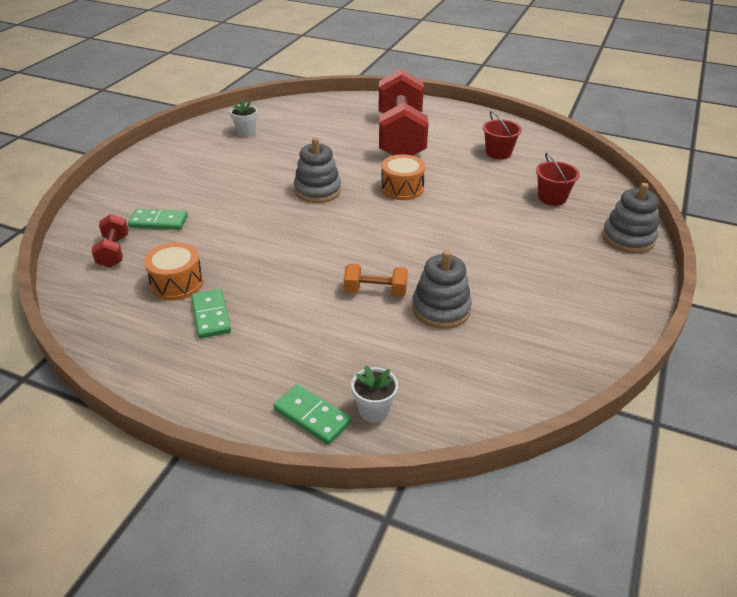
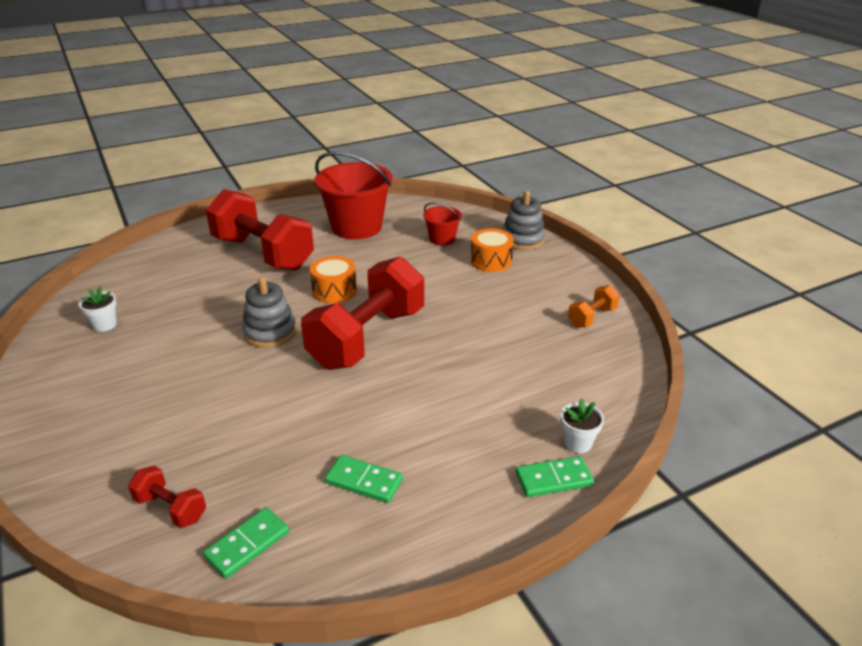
camera: 50 degrees left, 5 degrees down
green domino [128,209,188,230] -> green domino moved to [203,507,289,579]
orange drum [144,242,203,300] -> orange drum moved to [471,228,514,272]
orange dumbbell [344,263,408,297] -> orange dumbbell moved to [568,285,619,328]
grey stacking toy [412,250,472,329] -> none
red bucket [483,111,522,159] -> red bucket [315,152,393,239], size x2.02
none -> red dumbbell [301,256,424,370]

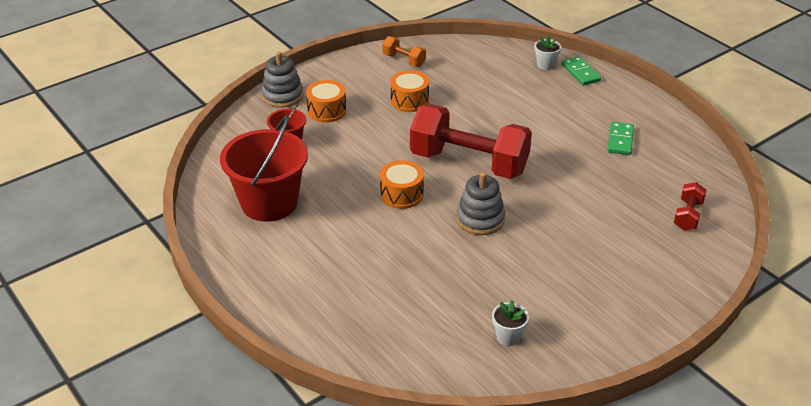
camera: 100 degrees left, 5 degrees up
green domino [203,507,289,579] -> none
red dumbbell [206,189,314,271] -> none
none -> orange drum [390,70,429,112]

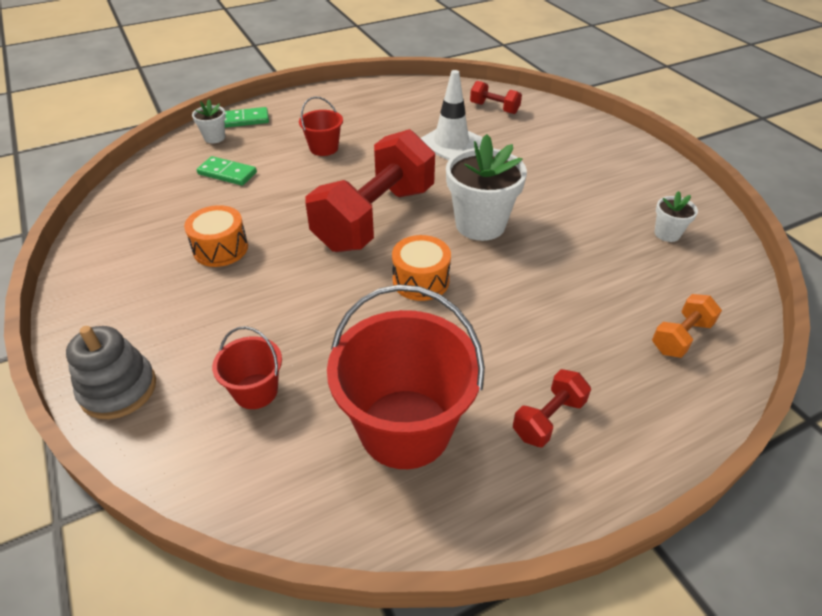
camera: 80 degrees left, 5 degrees up
orange drum [306,80,346,123] -> none
orange dumbbell [382,36,426,67] -> orange dumbbell moved to [652,294,722,358]
grey stacking toy [456,172,505,235] -> white flower pot [446,134,527,241]
green domino [608,122,634,155] -> green domino moved to [197,156,257,186]
none -> red bucket [299,97,343,156]
none -> white traffic cone [420,70,483,161]
none -> red dumbbell [513,369,591,447]

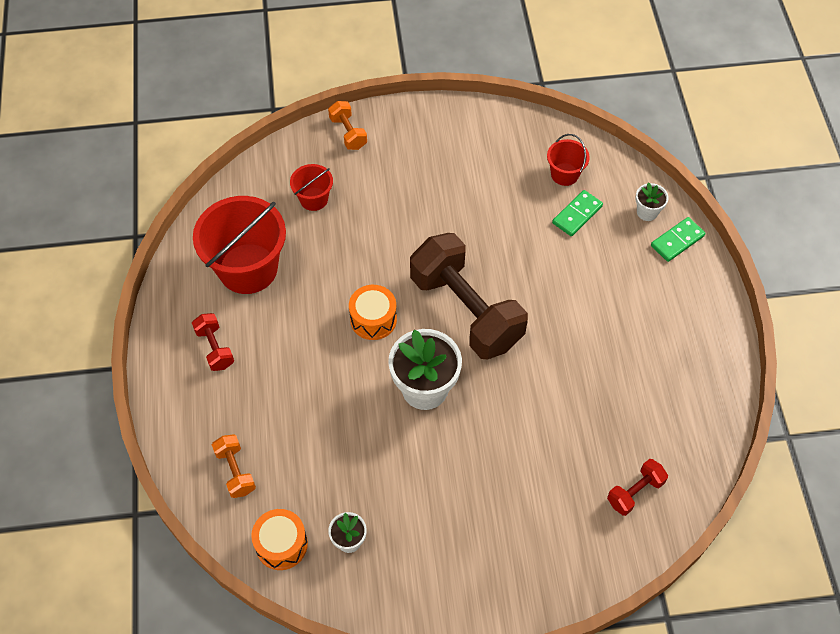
camera: 110 degrees right, 15 degrees up
grey stacking toy [66,326,156,419] -> orange dumbbell [328,101,367,150]
orange drum [184,205,248,267] -> orange drum moved to [251,509,308,570]
green domino [225,107,269,128] -> green domino turned 45 degrees clockwise [651,217,705,262]
red bucket [299,97,343,156] -> red bucket moved to [547,134,590,186]
red dumbbell [306,129,435,252] -> brown dumbbell [410,233,528,359]
white traffic cone [420,70,483,161] -> none

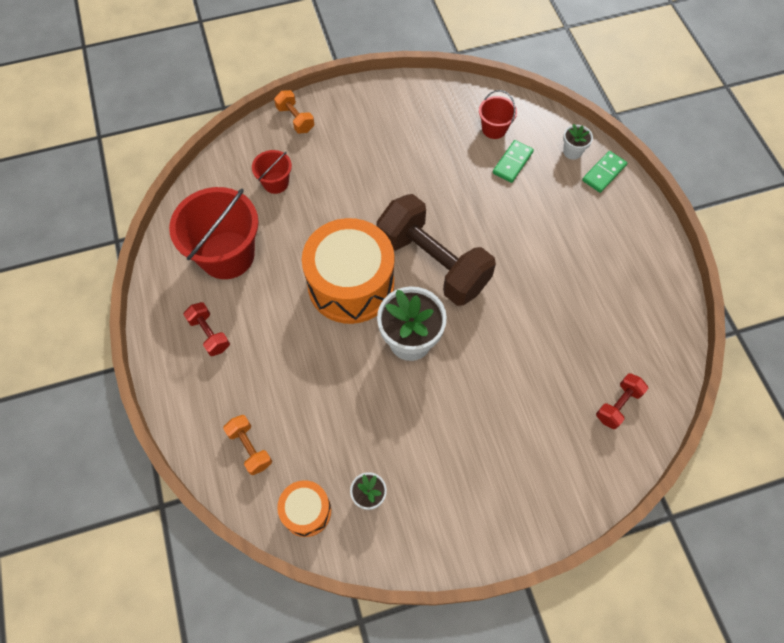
camera: 10 degrees left, 5 degrees up
orange drum [349,285,397,340] -> orange drum [302,218,394,324], size x2.02

